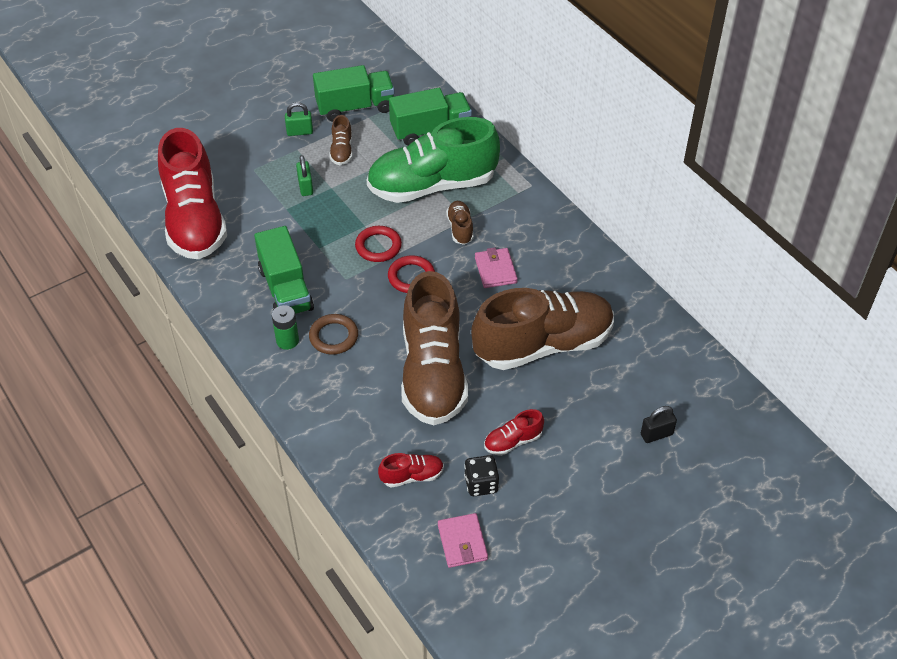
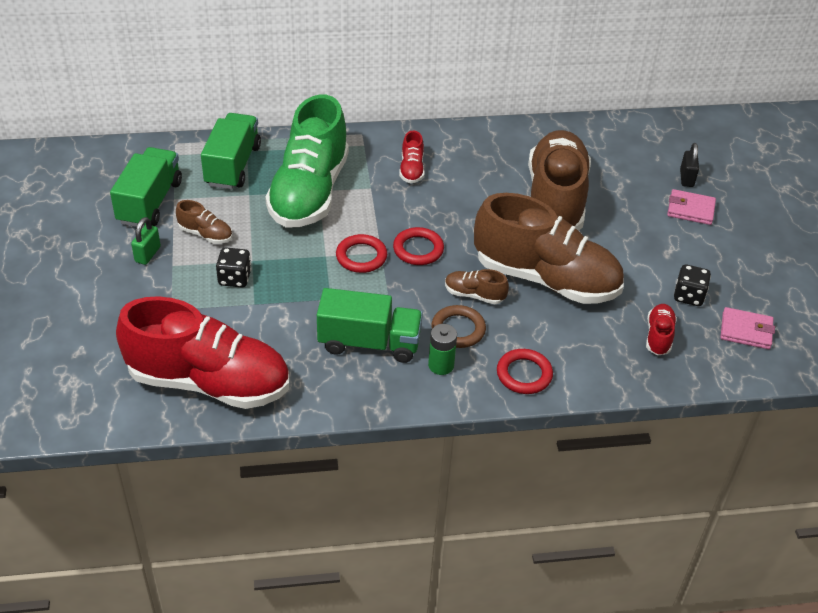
camera: 65 degrees left, 5 degrees down
green padlock [296,155,313,196] -> black dice [216,248,252,287]
brown shoe [446,201,474,245] -> brown shoe moved to [445,269,509,304]
pink wallet [475,247,518,288] -> pink wallet moved to [667,189,716,225]
red shoe [484,409,544,456] -> red shoe moved to [399,130,425,184]
none -> red ring [497,349,553,394]

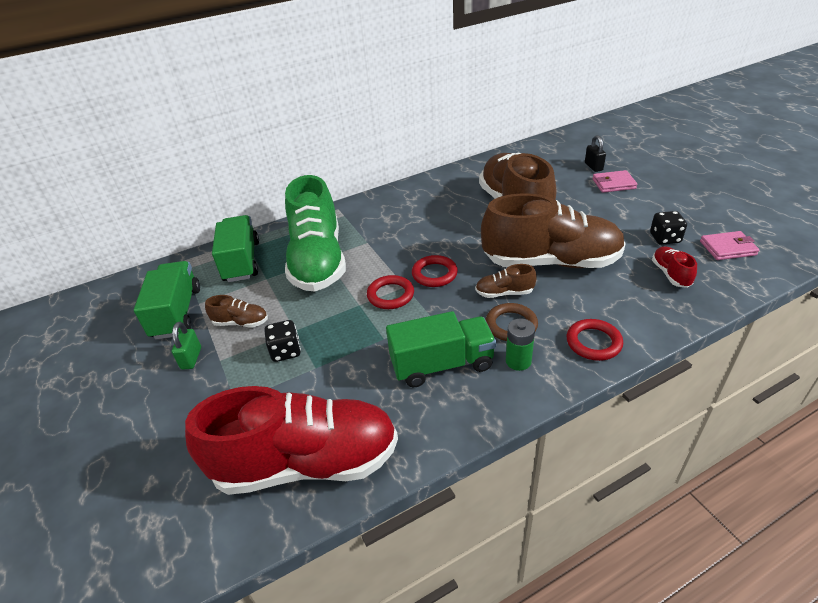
camera: 15 degrees left, 5 degrees down
red shoe [399,130,425,184] -> none

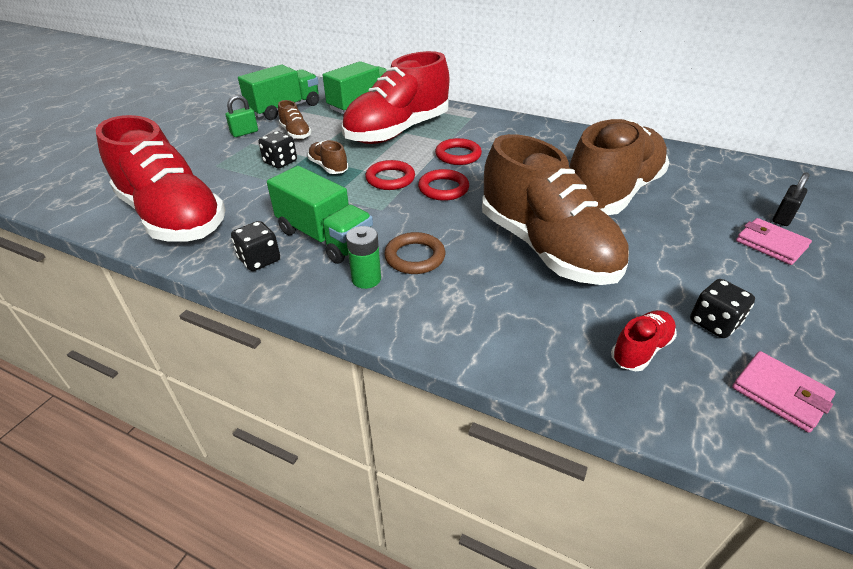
camera: 50 degrees right, 0 degrees up
green shoe [285,175,346,292] -> red shoe [341,51,449,144]
brown shoe [475,264,537,298] -> brown shoe moved to [307,140,348,174]
red ring [567,319,623,361] -> red ring moved to [435,138,482,165]
none -> black dice [231,221,280,271]

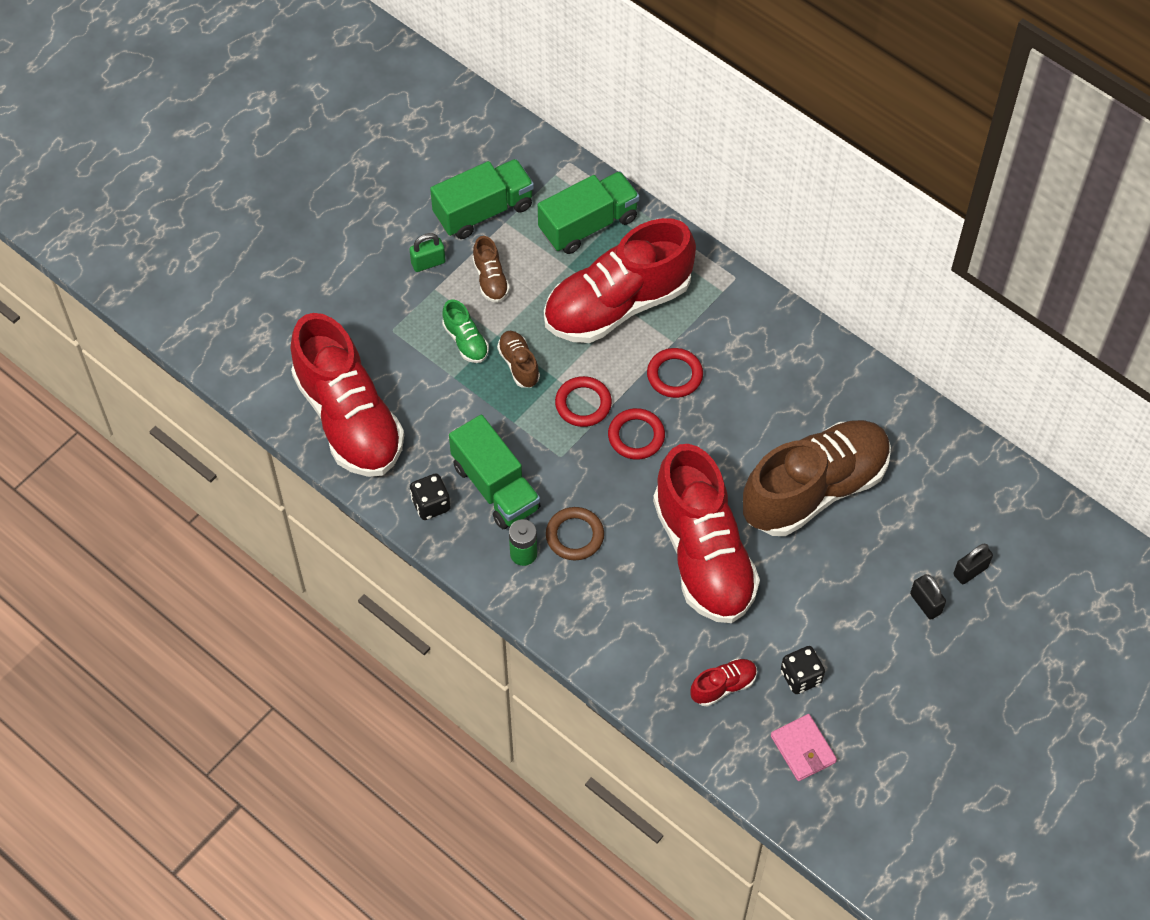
camera: 15 degrees right, 20 degrees up
black dice [258,131,297,168] -> green shoe [442,299,489,363]
brown shoe [482,134,629,285] -> red shoe [653,444,760,623]
pink wallet [736,218,812,265] -> black padlock [910,574,946,620]

